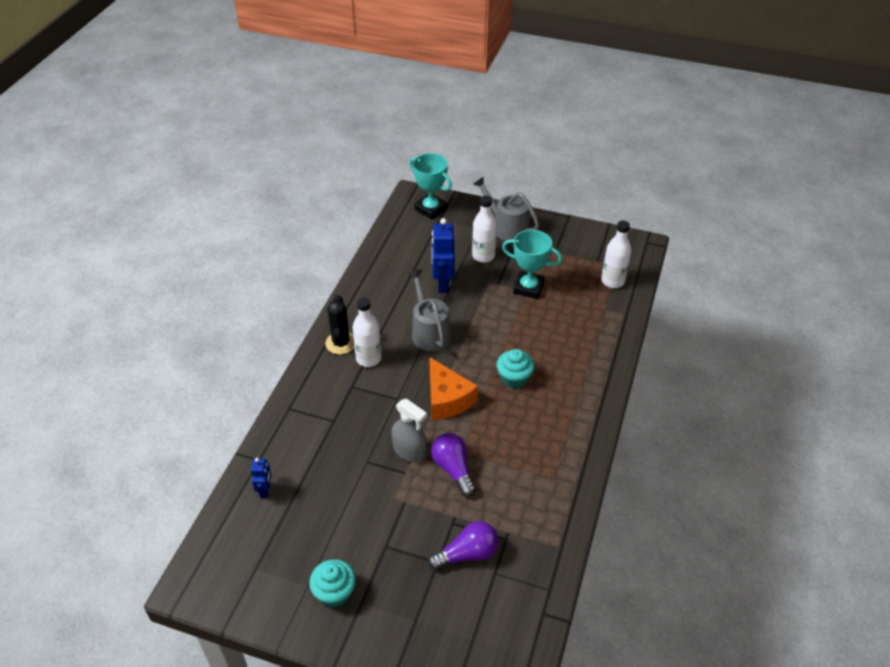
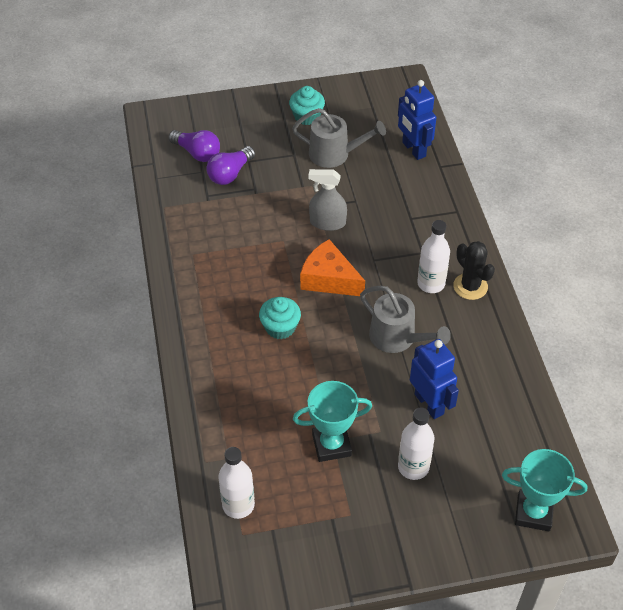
camera: 150 degrees right, 5 degrees up
blue robot [251,458,271,498] -> blue robot [398,80,436,160], size x1.84
purple light bulb [431,433,476,497] -> purple light bulb moved to [168,130,220,162]
grey watering can [473,176,539,241] -> grey watering can moved to [292,108,386,168]

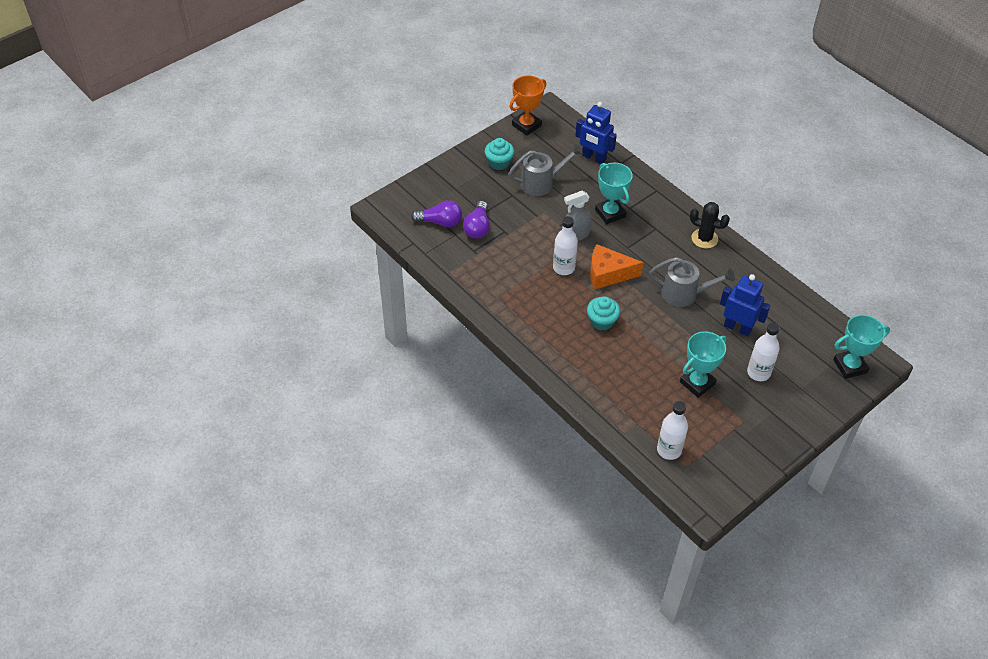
camera: 30 degrees left, 0 degrees up
white bottle [417,220,450,293] -> white bottle moved to [553,216,578,275]
none -> orange trophy [509,76,546,136]
none -> turquoise trophy [595,163,632,224]

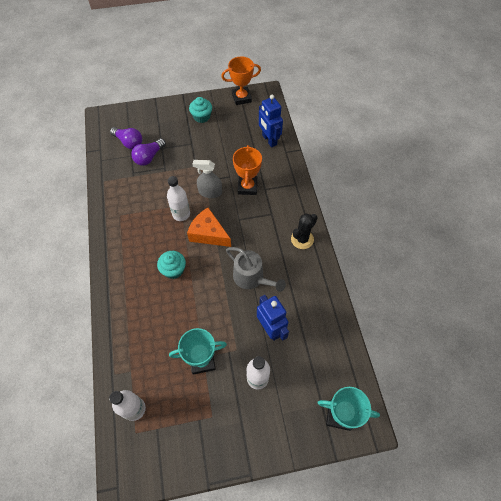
camera: 30 degrees right, 10 degrees up
grey watering can [508,144,583,196] -> none
turquoise trophy [595,163,632,224] -> orange trophy [233,145,262,195]
black cactus [690,202,730,249] -> black cactus turned 75 degrees clockwise [291,213,318,249]

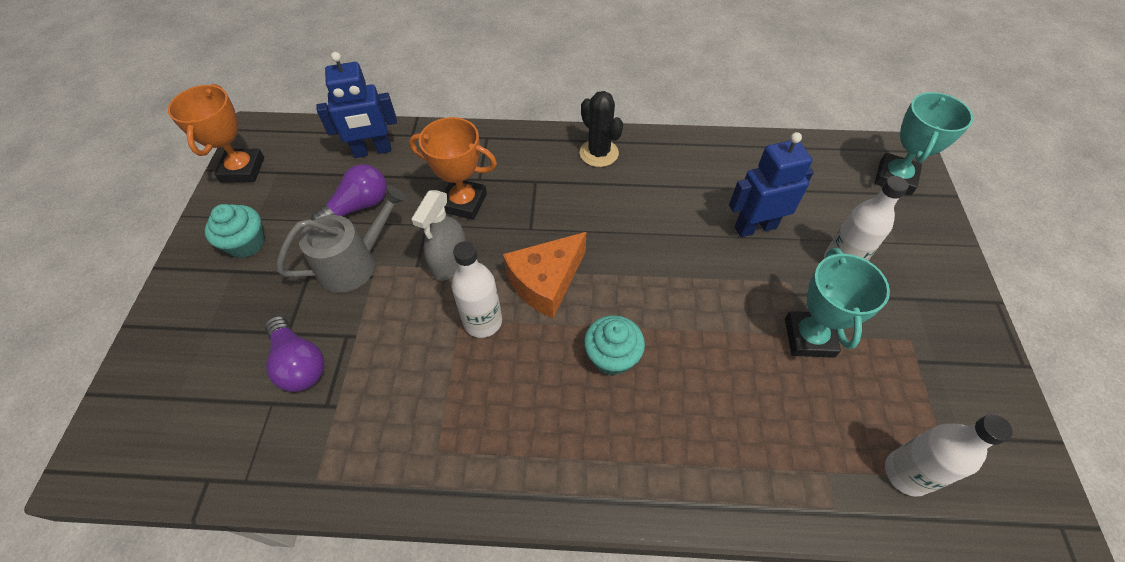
camera: 75 degrees left, 5 degrees down
purple light bulb [110,127,142,149] -> purple light bulb moved to [311,164,387,220]
grey watering can [226,247,286,292] -> grey watering can moved to [277,186,407,293]

